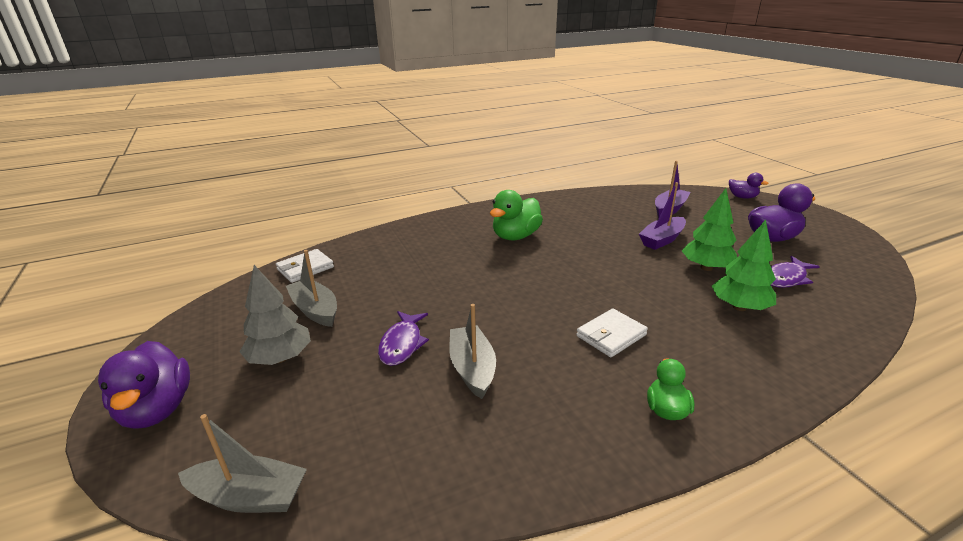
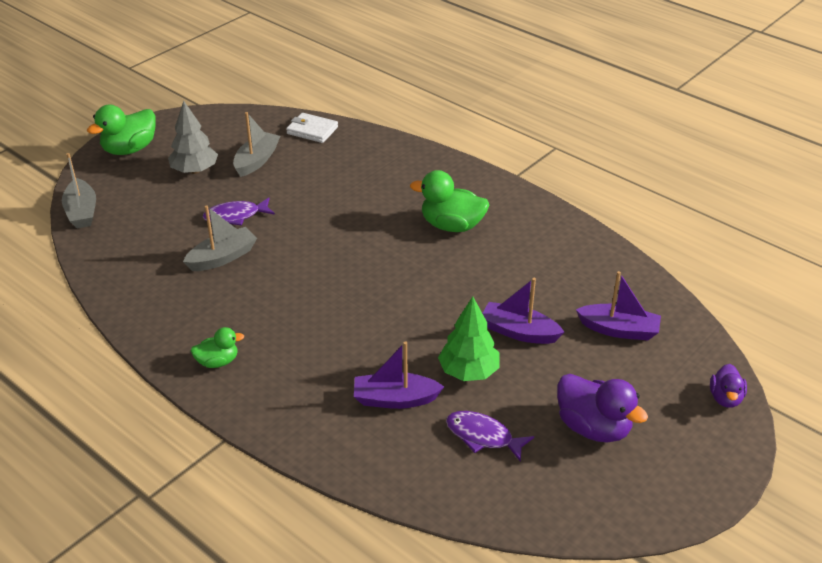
camera: 65 degrees right, 10 degrees up
purple duck [98,341,190,429] -> green duck [87,105,156,155]
white wallet [576,308,648,357] -> none
green tree [712,220,776,311] -> purple boat [354,341,444,409]

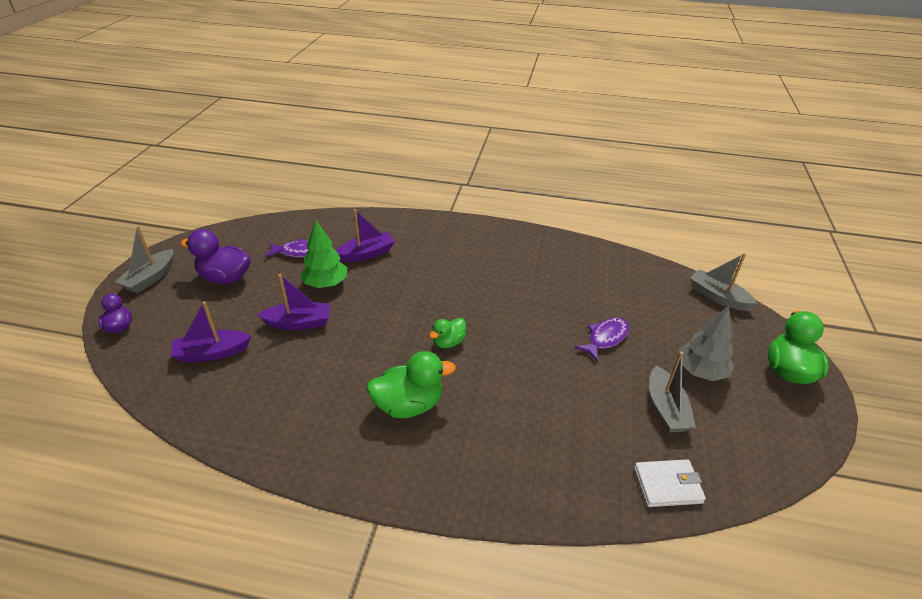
camera: 150 degrees right, 0 degrees up
grey boat [183,205,257,271] -> grey boat moved to [115,226,173,293]
green duck [191,327,244,368] -> green duck moved to [429,318,466,348]

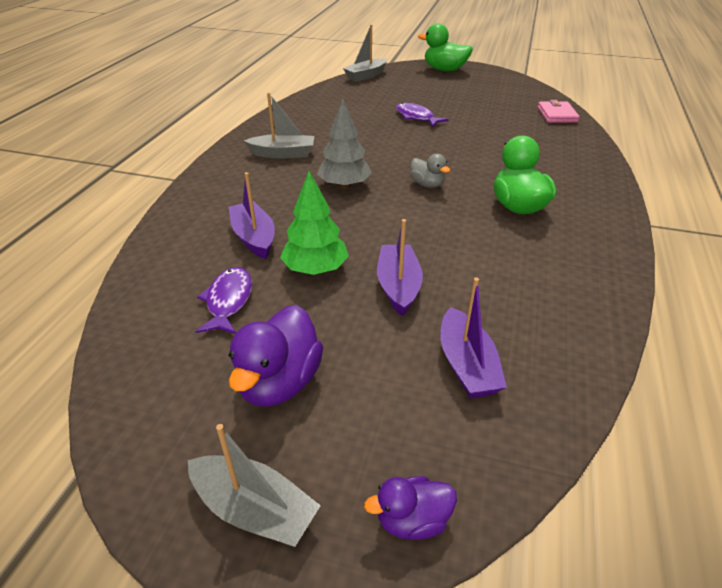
camera: 85 degrees left, 0 degrees up
green duck [429,318,466,348] -> grey duck [410,154,450,188]
white wallet [634,459,706,507] -> pink wallet [538,100,580,123]
grey boat [649,351,696,432] -> grey boat moved to [244,93,314,158]
grey tree [678,306,735,381] -> grey tree moved to [317,99,372,189]

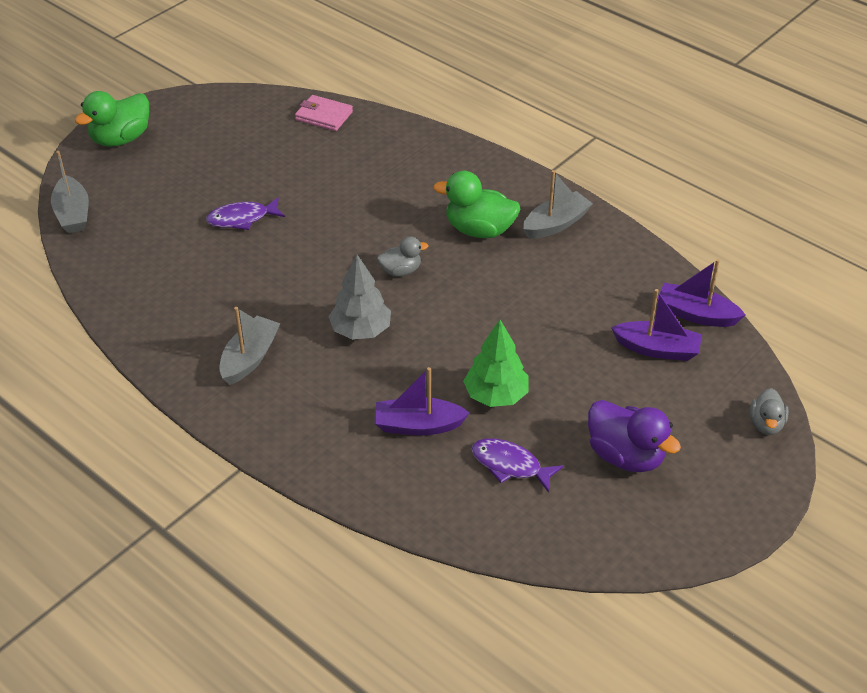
camera: 65 degrees left, 5 degrees up
grey boat [188,424,321,547] -> grey boat moved to [523,170,593,239]
purple duck [364,476,457,540] -> grey duck [750,388,789,435]
purple boat [377,219,423,316] -> purple boat moved to [657,259,745,327]

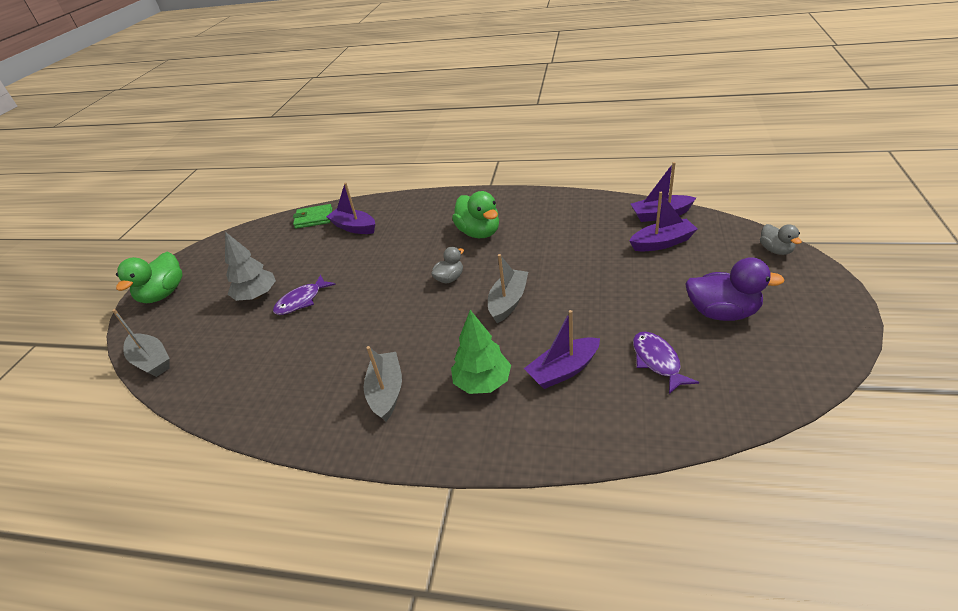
camera: 25 degrees left, 5 degrees down
pink wallet [295,95,353,131] -> green wallet [293,204,332,229]
grey tree [328,255,391,340] -> grey tree moved to [225,232,276,301]
green duck [433,171,520,238] -> green duck turned 105 degrees counterclockwise [452,191,499,238]
green tree [463,320,529,407] -> green tree moved to [451,310,511,394]
purple fish [471,438,563,493] -> purple fish turned 75 degrees clockwise [633,332,699,394]
grey boat [523,170,593,239] -> grey boat moved to [488,254,528,323]
none -> purple boat [326,182,375,234]

